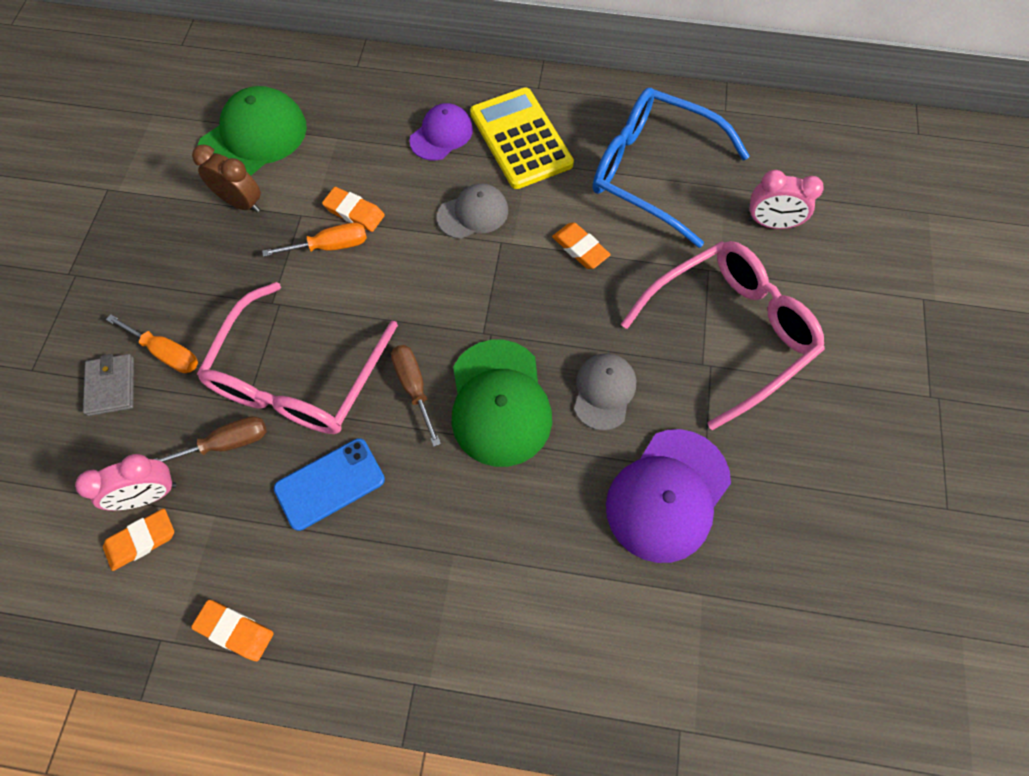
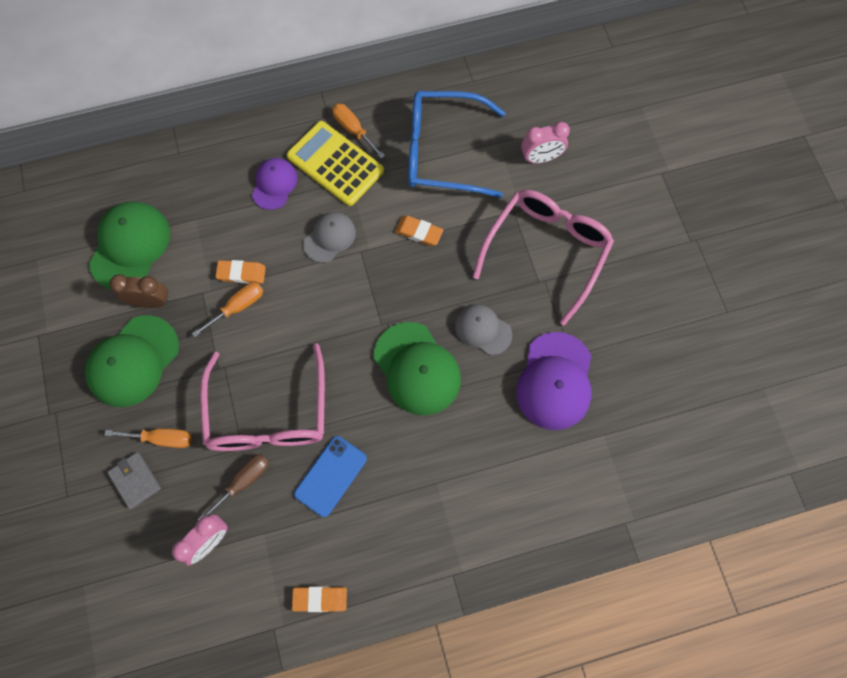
camera: 25 degrees left, 5 degrees up
orange eraser [103,509,174,571] -> none
brown screwdriver [391,345,441,447] -> none
grey cap [574,353,636,431] -> grey cap turned 45 degrees counterclockwise [455,304,512,355]
none -> green cap [85,315,179,407]
none -> orange screwdriver [332,104,385,159]

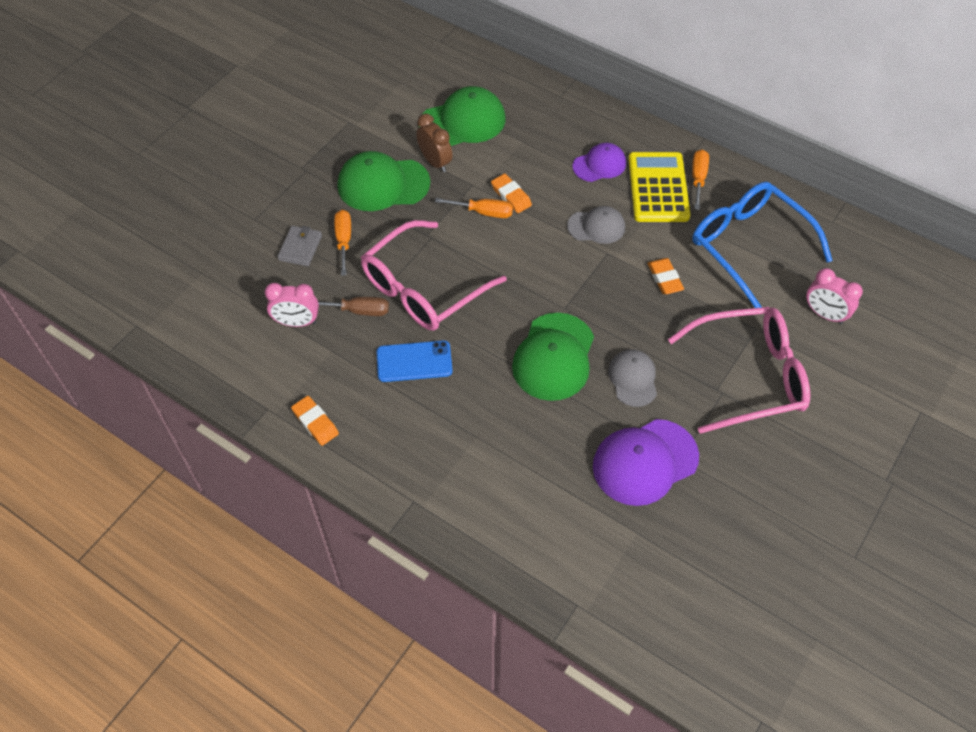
camera: 50 degrees right, 15 degrees down
orange screwdriver [104,429,192,448] -> orange screwdriver turned 150 degrees counterclockwise [334,210,351,276]

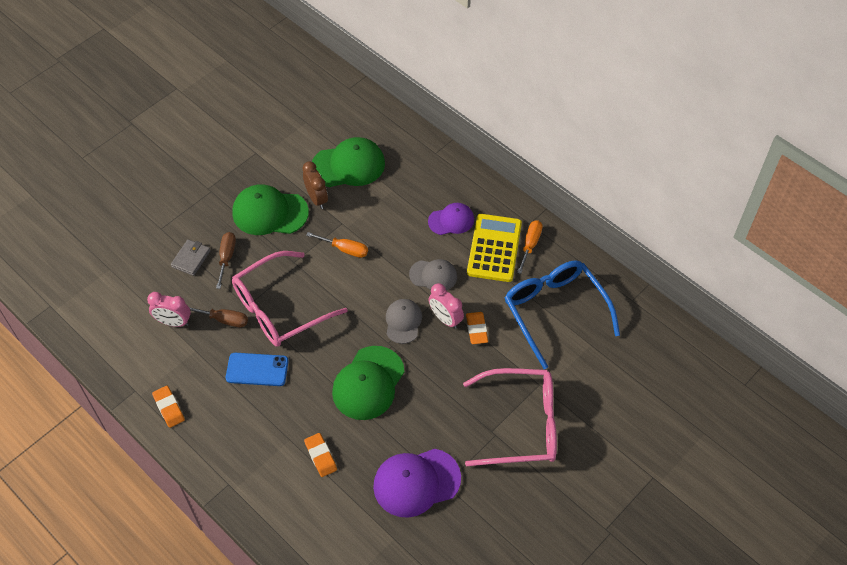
camera: 10 degrees right, 0 degrees up
orange screwdriver [334,210,351,276] -> brown screwdriver [216,232,236,289]
orange eraser [491,174,532,213] -> orange eraser moved to [304,433,337,477]
grey cap [608,349,657,407] -> grey cap moved to [386,299,422,344]
pink clock [806,268,863,324] -> pink clock moved to [428,283,464,329]

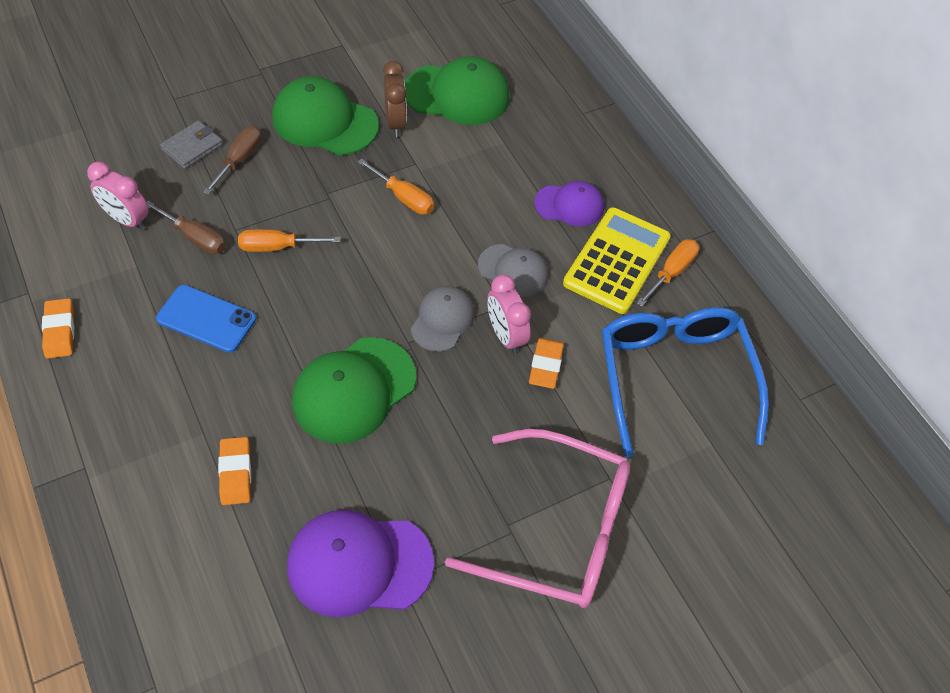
camera: 15 degrees right, 0 degrees up
pink glasses [232,251,348,347] -> orange screwdriver [238,229,340,252]

